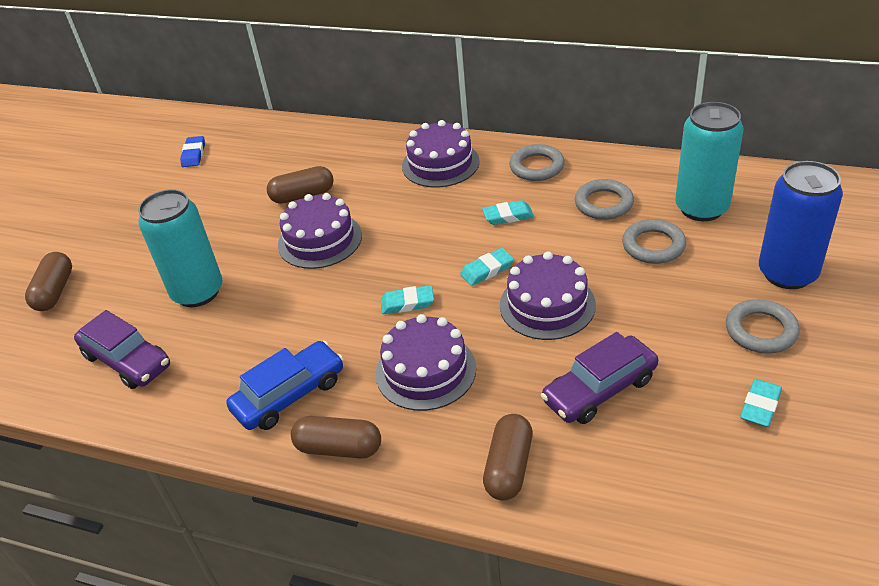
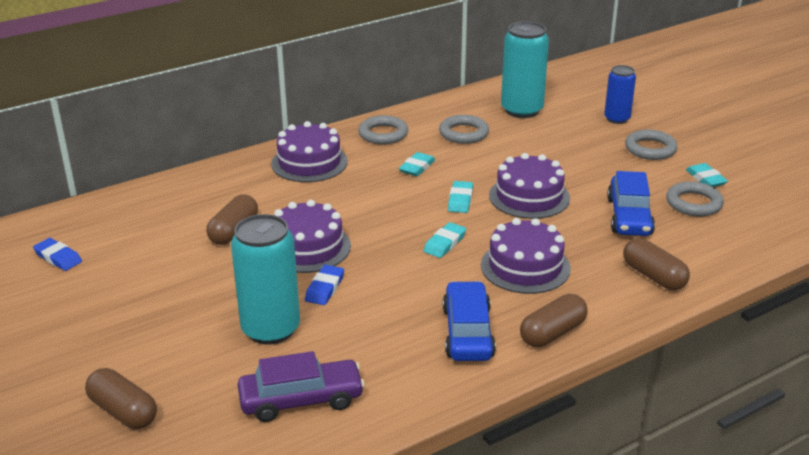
camera: 55 degrees left, 10 degrees down
purple car [541,332,658,424] -> blue car [607,171,655,236]
grey ring [622,219,686,264] -> grey ring moved to [666,181,724,217]
blue can [759,161,843,289] -> blue can [604,65,636,124], size x0.61
none -> blue eraser [305,265,344,305]

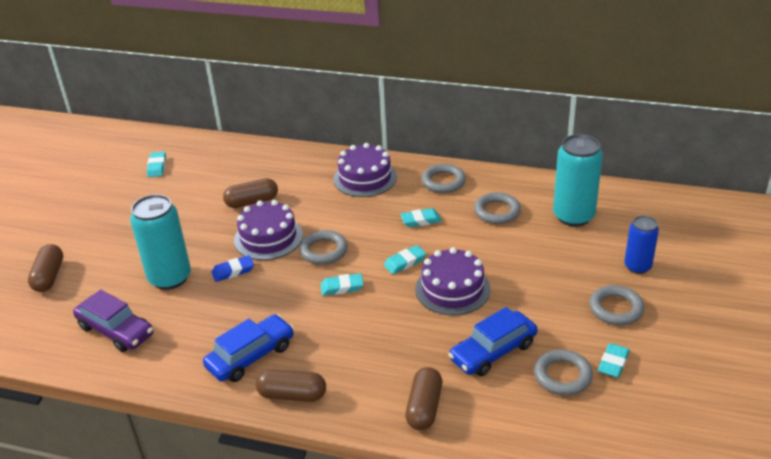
camera: 50 degrees right, 5 degrees up
blue eraser [33,238,82,271] -> turquoise eraser [147,152,166,177]
purple cake [481,218,571,294] -> none
none -> grey ring [299,230,348,265]

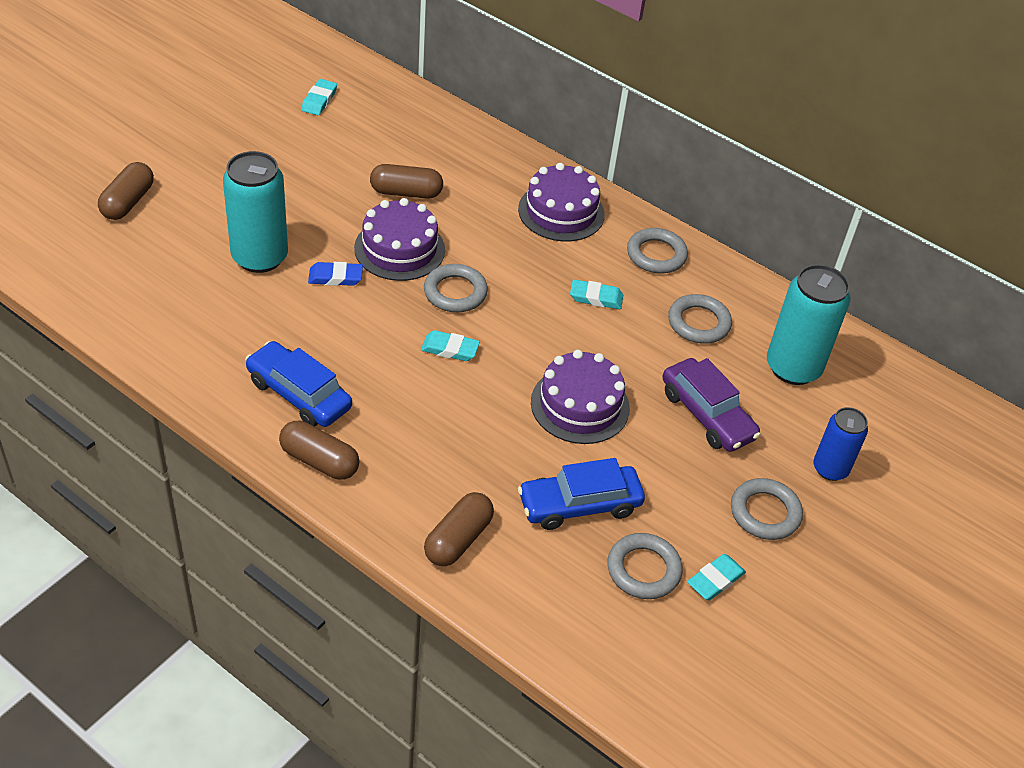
camera: 15 degrees right, 10 degrees up
purple car [73,289,154,352] -> purple car moved to [662,358,761,452]
blue car [203,314,294,382] -> blue car turned 120 degrees counterclockwise [245,341,352,427]
turquoise eraser [384,245,426,274] -> none

